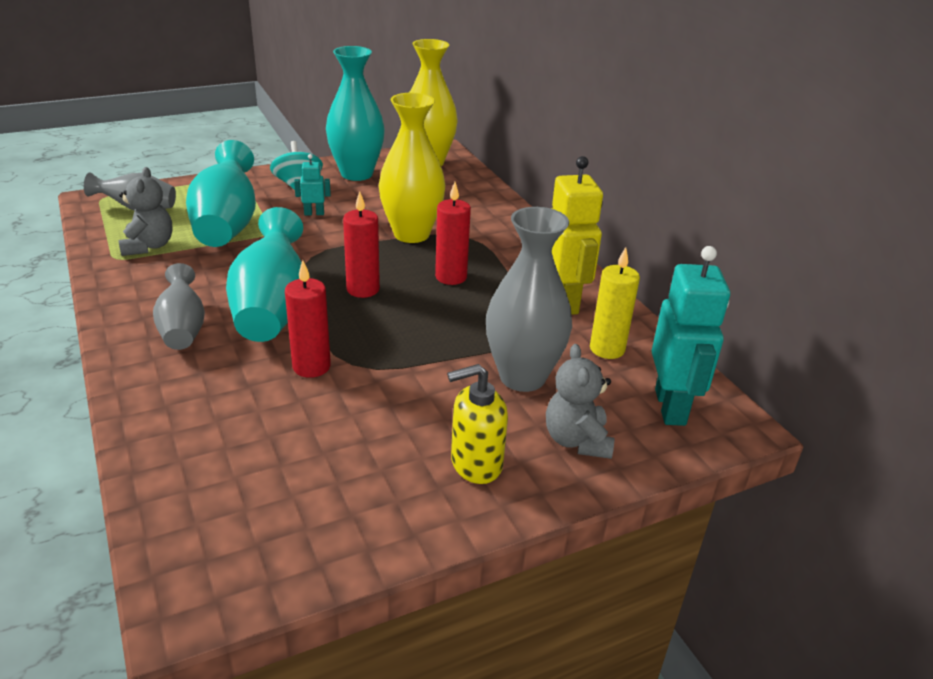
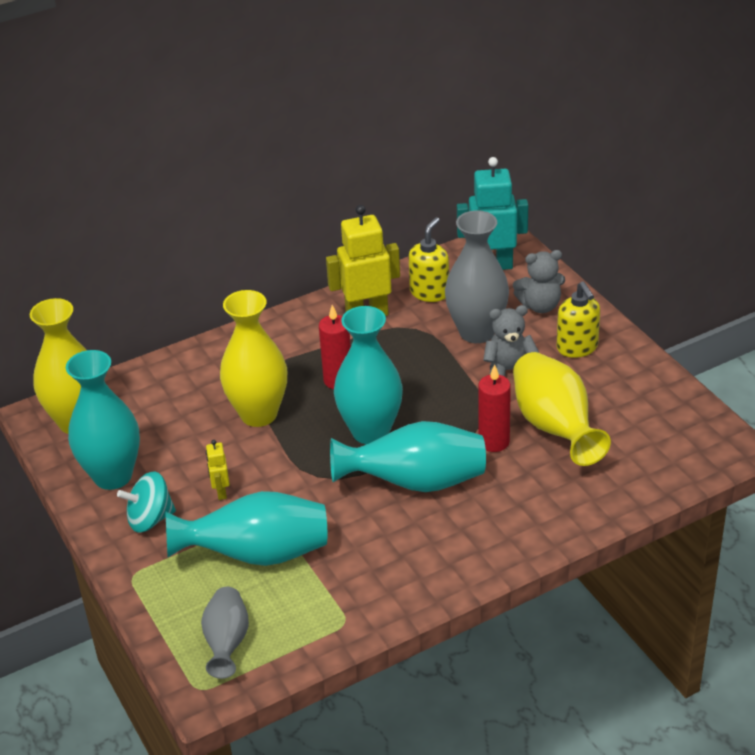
camera: 90 degrees left, 5 degrees up
grey teddy bear [118,167,173,256] -> grey teddy bear moved to [483,305,539,377]
grey vase [153,263,205,350] -> none
turquoise robot [294,154,331,216] -> yellow robot [206,440,230,500]
red candle [343,191,380,298] -> turquoise vase [334,306,403,444]
yellow candle [590,247,640,359] -> yellow soap dispenser [409,217,449,302]
none -> yellow vase [513,352,611,466]

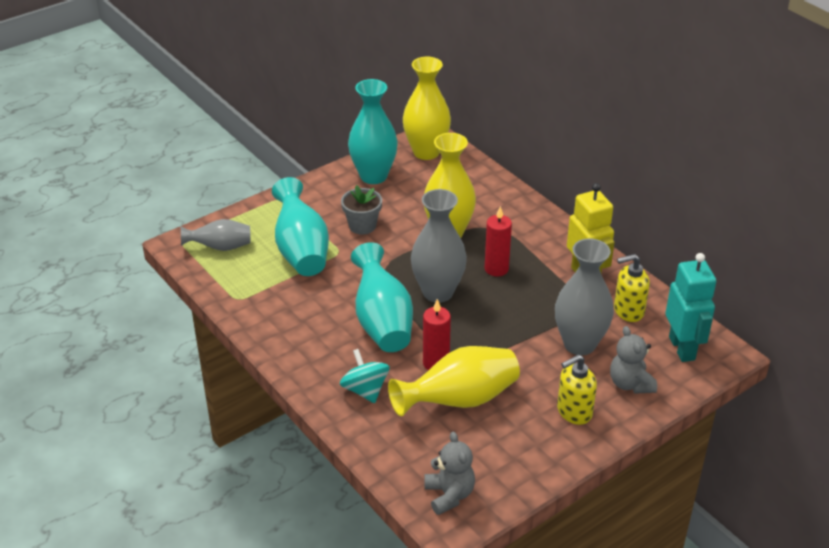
camera: 80 degrees right, 0 degrees up
turquoise spinning top [117,471,176,533] -> turquoise spinning top moved to [340,349,390,403]
yellow robot [206,440,230,500] -> grey flower pot [341,185,382,235]
turquoise vase [334,306,403,444] -> grey vase [411,189,467,303]
yellow soap dispenser [409,217,449,302] -> yellow soap dispenser turned 150 degrees clockwise [614,254,650,322]
grey teddy bear [483,305,539,377] -> grey teddy bear moved to [424,431,475,515]

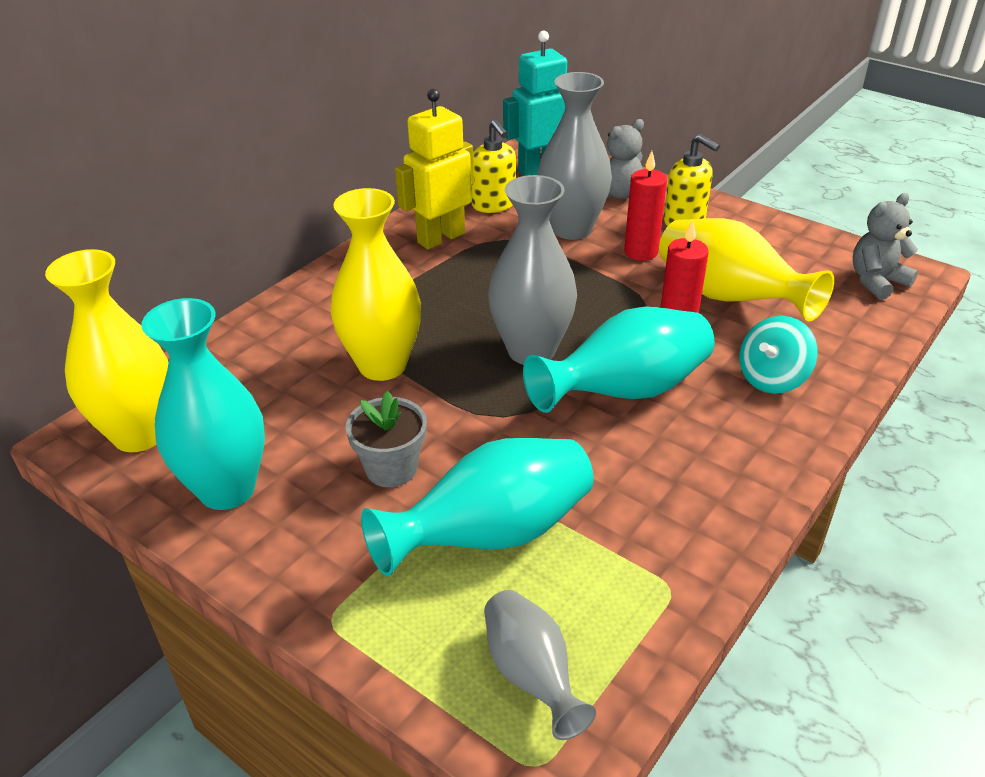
camera: 105 degrees left, 0 degrees up
red candle [485,206,512,276] -> red candle moved to [624,151,667,261]

